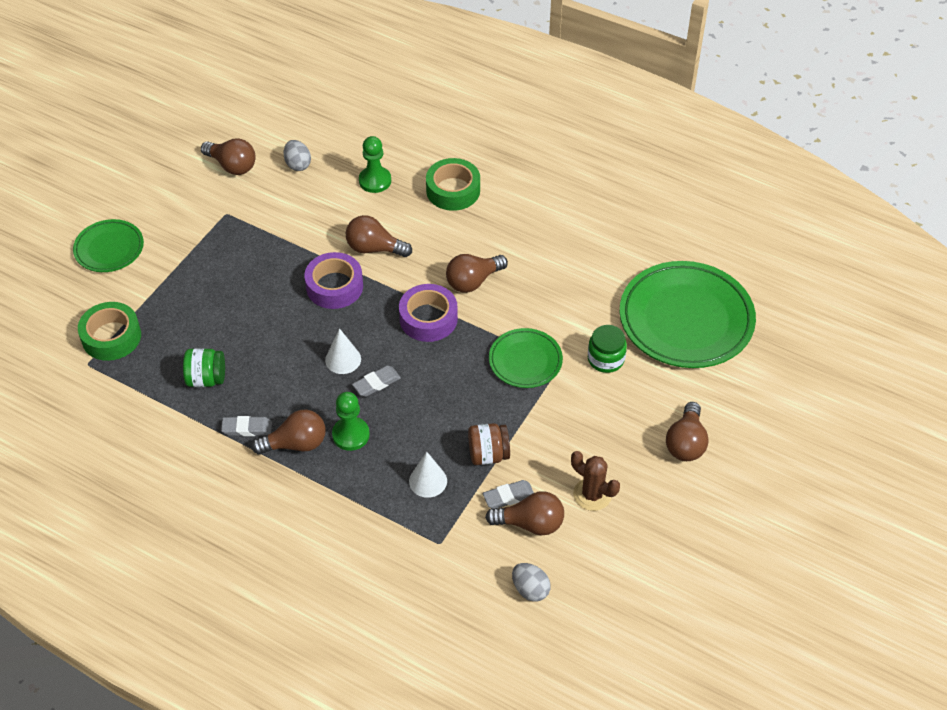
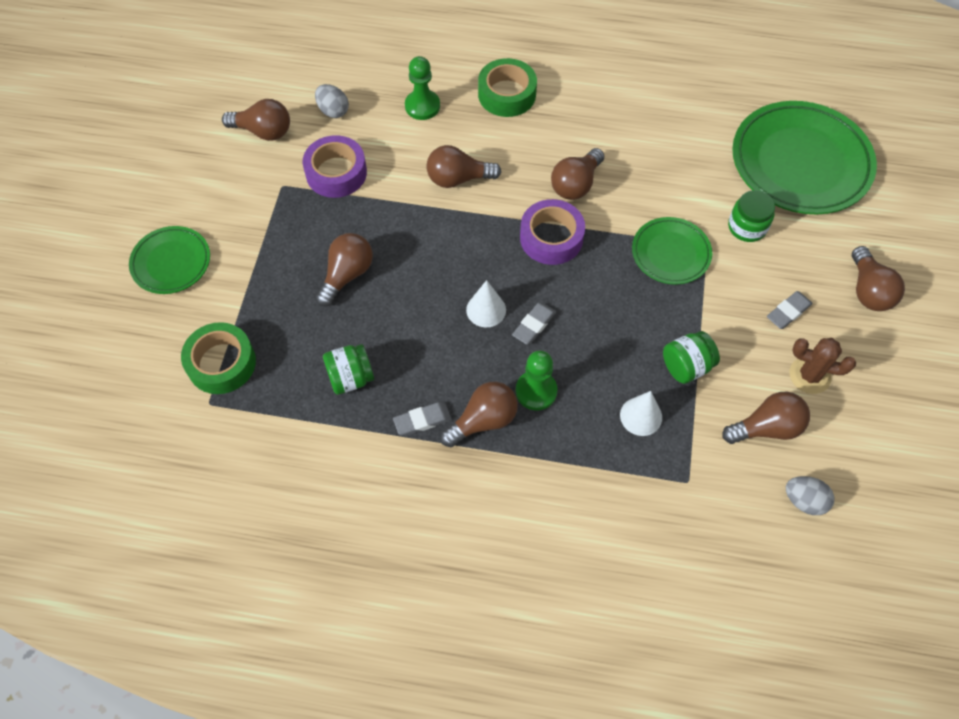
camera: 20 degrees left, 10 degrees up
purple tape [304,252,363,309] -> purple tape moved to [303,135,367,198]
brown jar [468,423,510,465] -> green jar [663,331,720,384]
grey eraser [483,480,534,509] -> grey eraser moved to [767,291,813,329]
none -> brown light bulb [316,233,373,307]

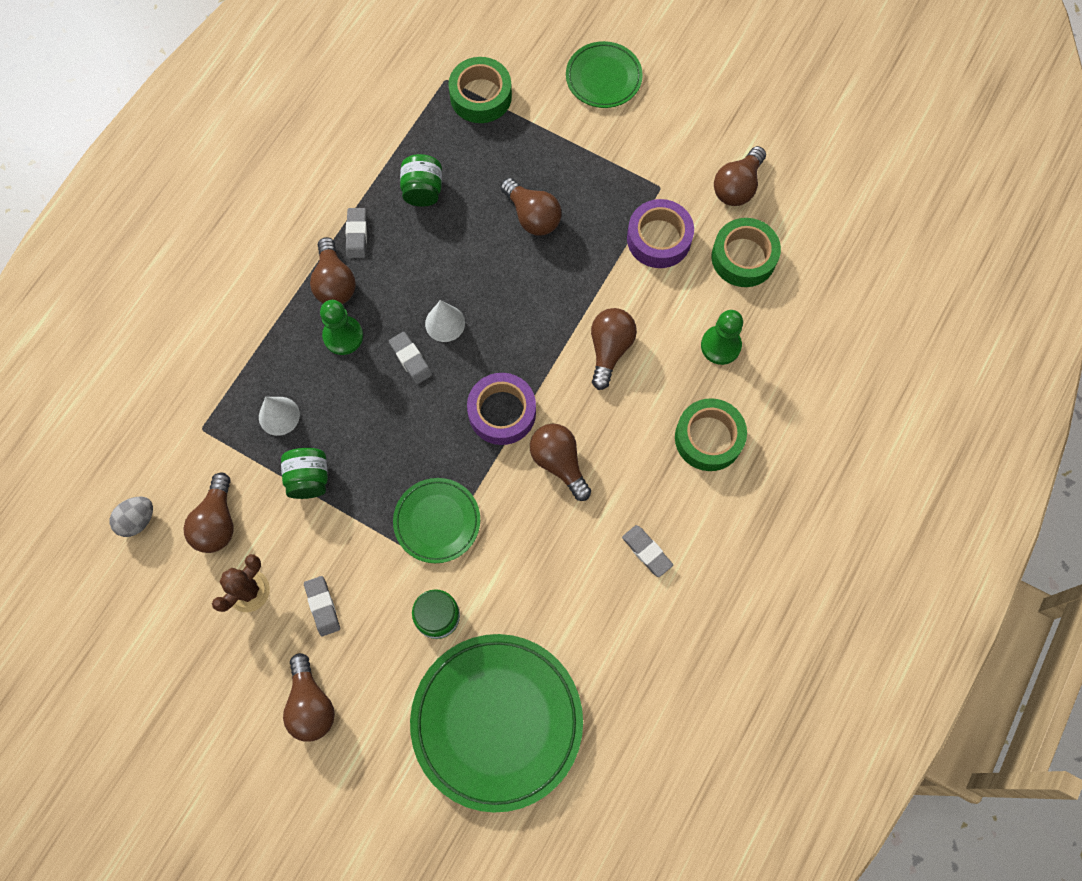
camera: 110 degrees right, 10 degrees up
grey egg [315,84,349,118] -> green tape [711,218,781,287]
brown light bulb [852,246,905,311] -> brown light bulb turned 120 degrees counterclockwise [283,653,335,742]
none -> grey eraser [622,525,673,577]

